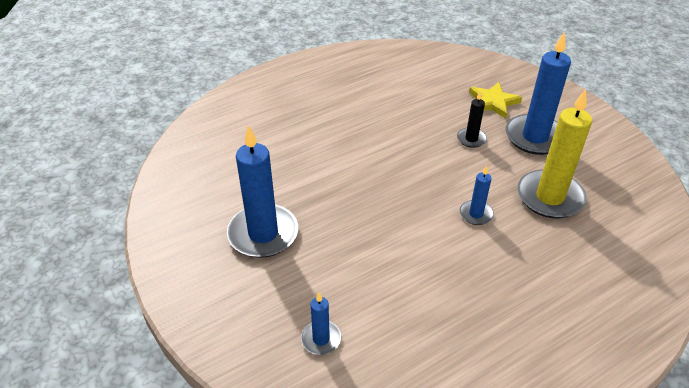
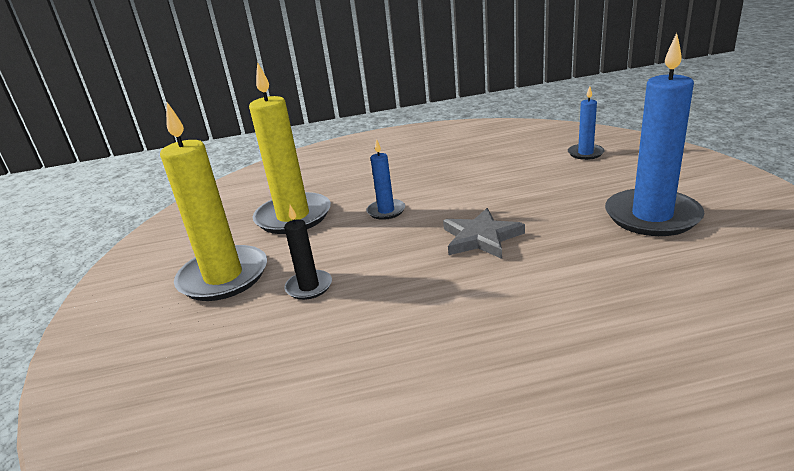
camera: 155 degrees left, 15 degrees down
yellow star [469,82,522,119] -> none
blue candle [505,32,571,155] -> yellow candle [160,102,267,301]
none -> grey star [443,208,525,259]

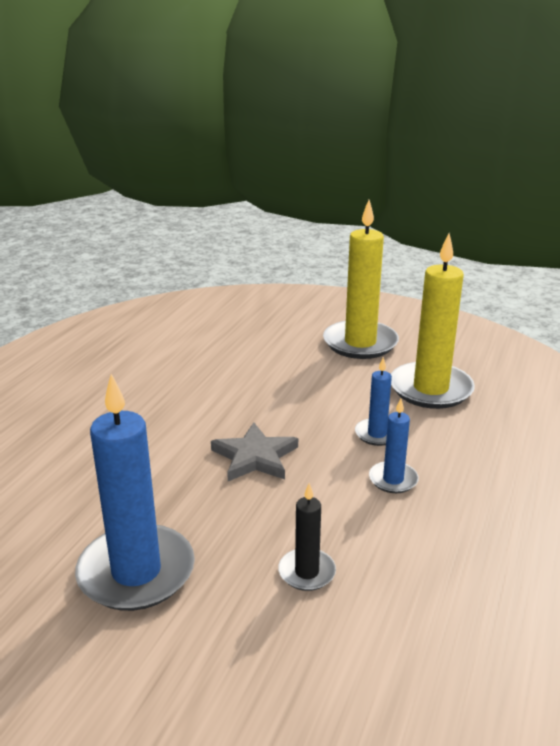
camera: 120 degrees right, 0 degrees up
black candle [284,205,332,300] -> black candle moved to [278,483,336,591]
blue candle [568,86,605,160] -> blue candle moved to [369,399,419,493]

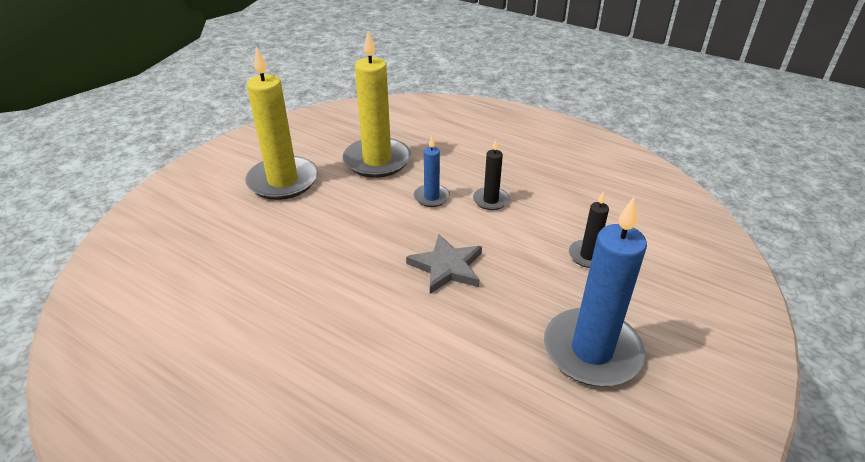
camera: 80 degrees left, 10 degrees up
blue candle [369,399,419,493] -> black candle [473,139,510,210]

